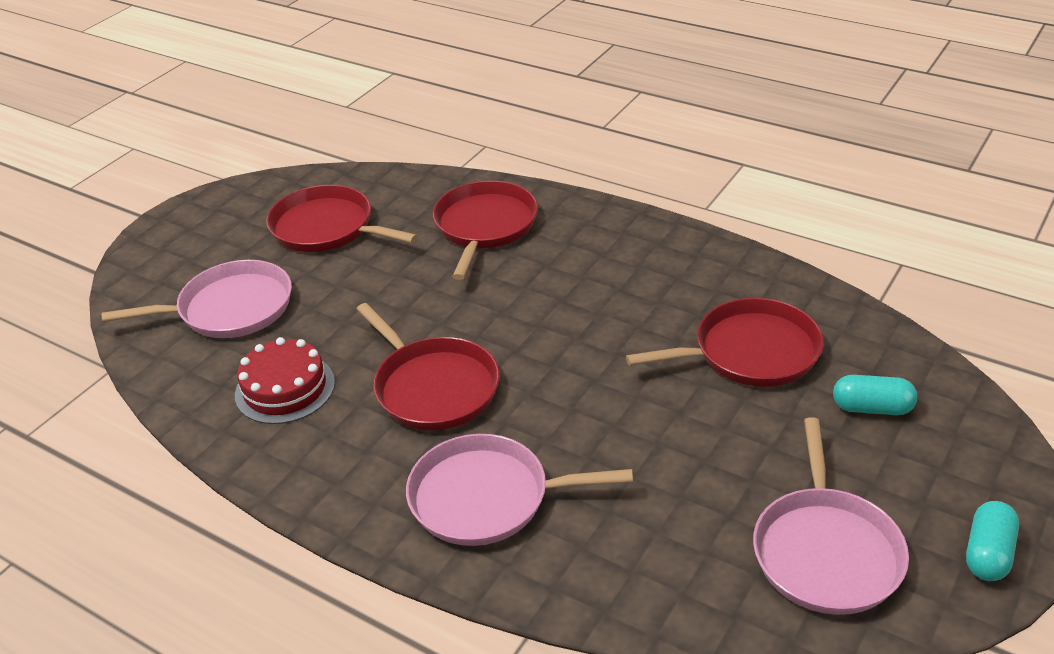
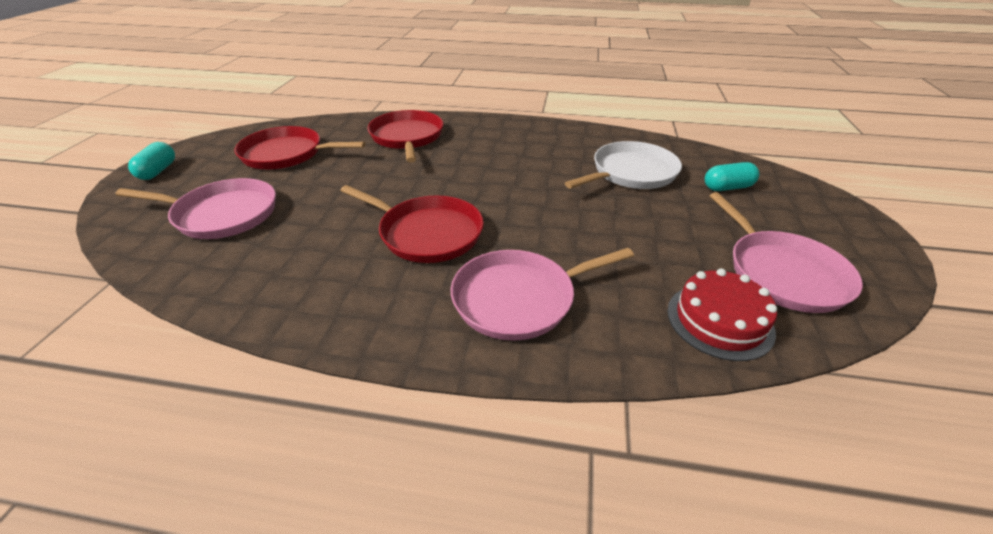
camera: 25 degrees left, 0 degrees up
pink pan [102,260,292,338] -> pink pan turned 45 degrees clockwise [116,178,276,239]
red cake [235,337,335,424] -> red cake moved to [667,268,777,361]
red pan [626,298,824,387] -> white pan [565,141,682,189]
turquoise capsule [966,501,1019,581] -> turquoise capsule moved to [128,142,175,180]

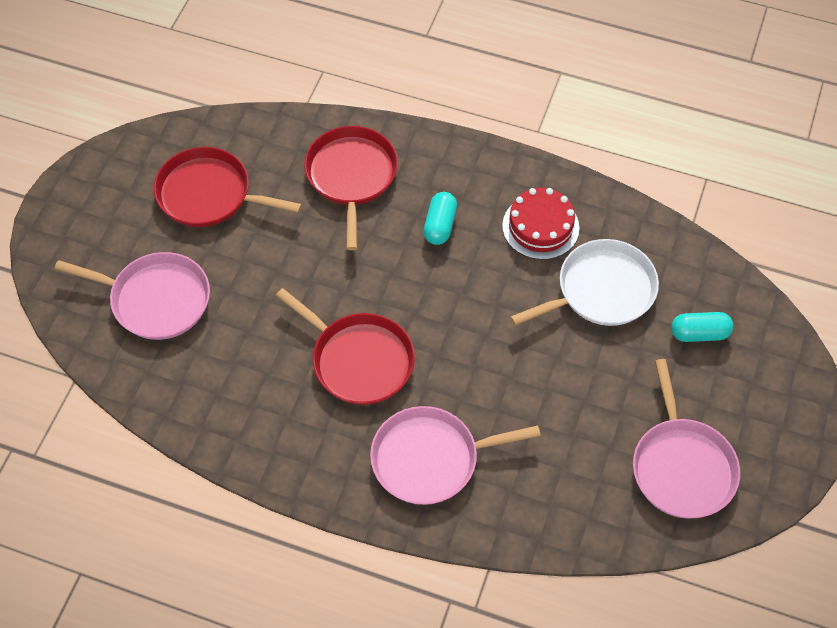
camera: 10 degrees right, 20 degrees up
turquoise capsule [128,142,175,180] -> turquoise capsule moved to [423,192,457,245]
red cake [667,268,777,361] -> red cake moved to [502,188,579,260]

